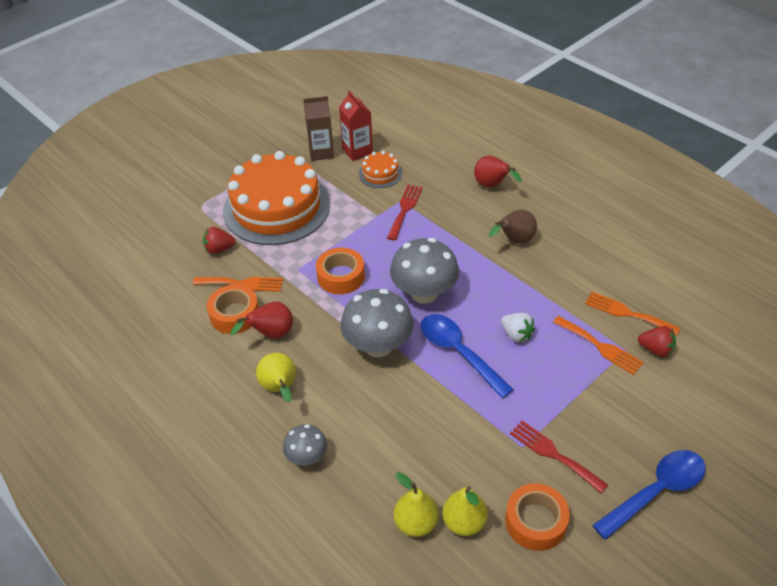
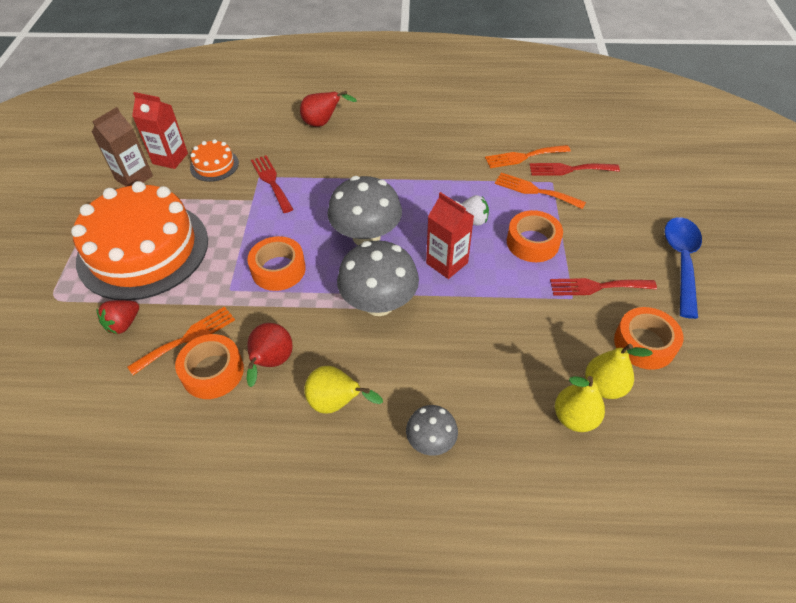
camera: 45 degrees left, 5 degrees up
blue spoon [421,314,514,398] -> red carton [426,192,474,279]
brown pear [489,210,537,244] -> none
orange fork [553,316,644,375] -> orange fork turned 150 degrees counterclockwise [495,173,586,209]
red strawberry [638,326,676,357] -> red fork [529,163,620,175]
none -> orange tape [507,210,563,262]

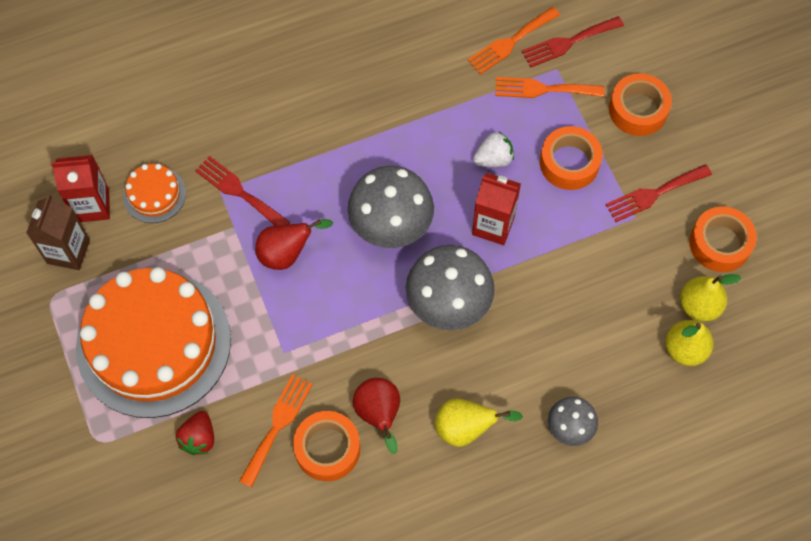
camera: 25 degrees left, 15 degrees up
orange tape [247,236,306,291] -> orange tape moved to [609,73,672,136]
red pear [300,91,357,127] -> red pear moved to [255,219,333,270]
blue spoon [664,217,702,319] -> none

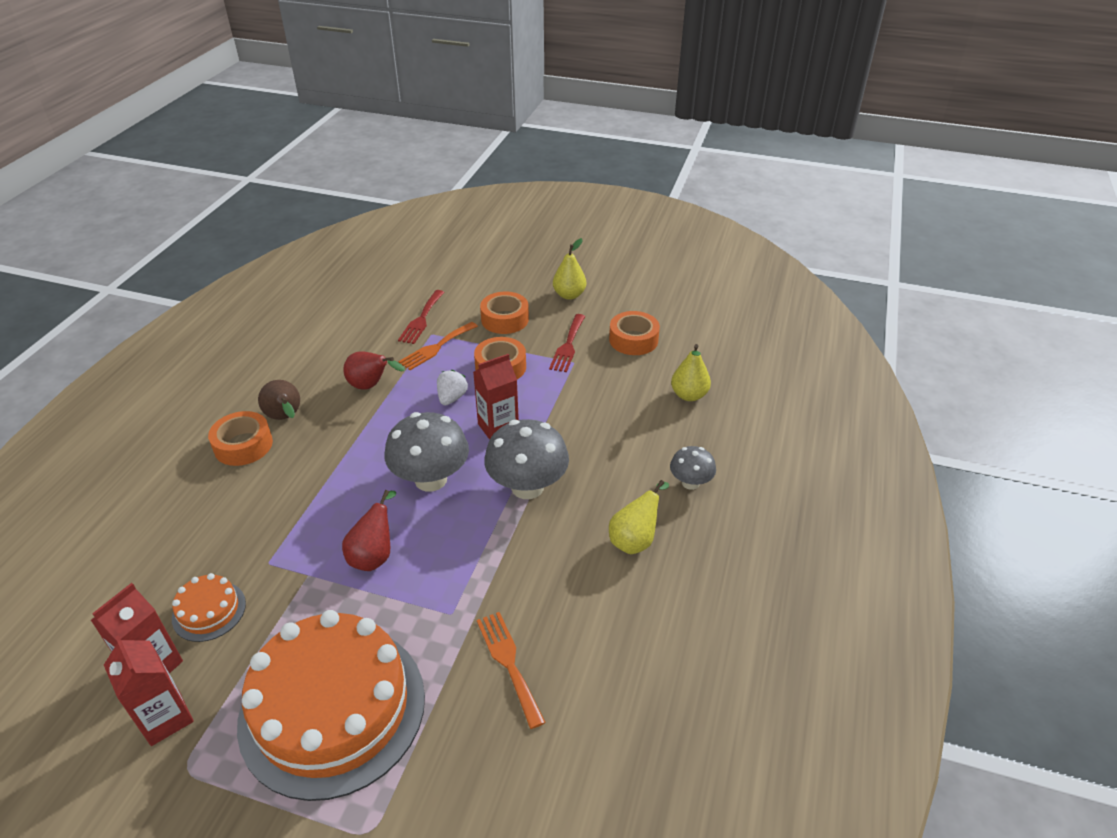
camera: 50 degrees left, 25 degrees down
brown carton [26,194,90,270] -> red carton [104,636,194,746]
red strawberry [176,411,214,455] -> none
red fork [195,156,290,226] -> none
orange tape [293,411,360,481] -> orange tape moved to [208,411,273,466]
red pear [353,378,400,454] -> red pear moved to [343,352,405,390]
orange fork [467,7,560,74] -> none
yellow pear [680,274,741,322] -> yellow pear moved to [553,238,586,300]
none -> brown pear [258,380,300,420]

